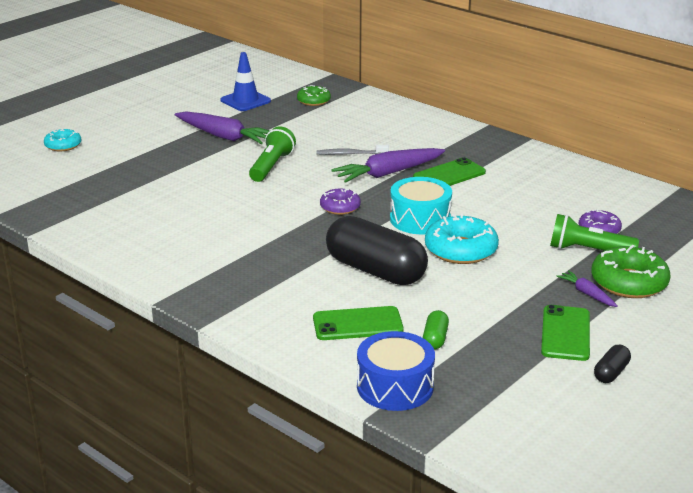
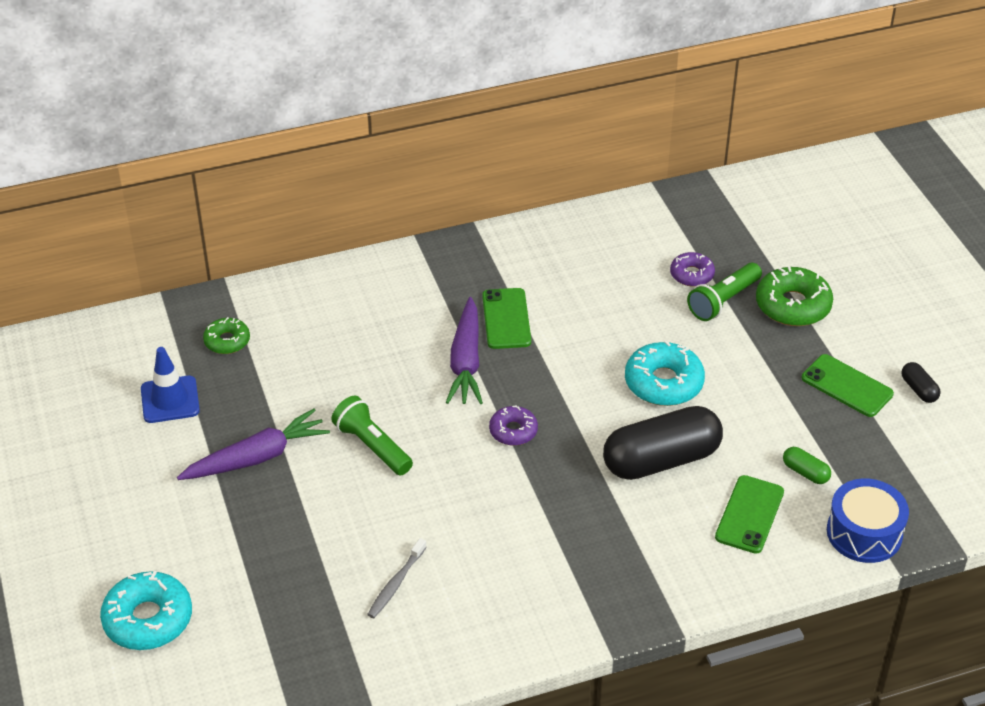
camera: 60 degrees left, 15 degrees up
turquoise donut [44,129,81,151] -> turquoise donut [100,571,192,650], size x1.68
grey toothbrush [316,145,389,155] -> grey toothbrush moved to [367,538,426,618]
turquoise drum [390,177,452,234] -> none
purple carrot [556,270,618,307] -> none

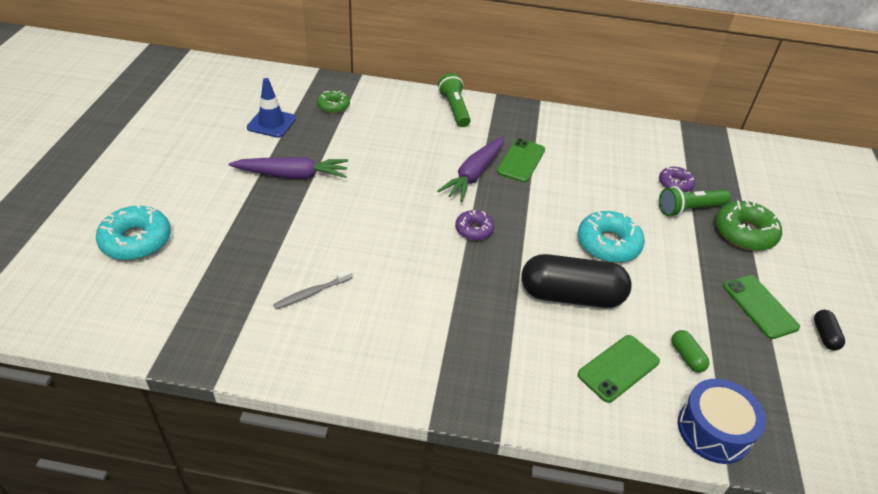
camera: 25 degrees right, 0 degrees up
green flashlight [331,396,413,475] -> green flashlight moved to [438,73,471,127]

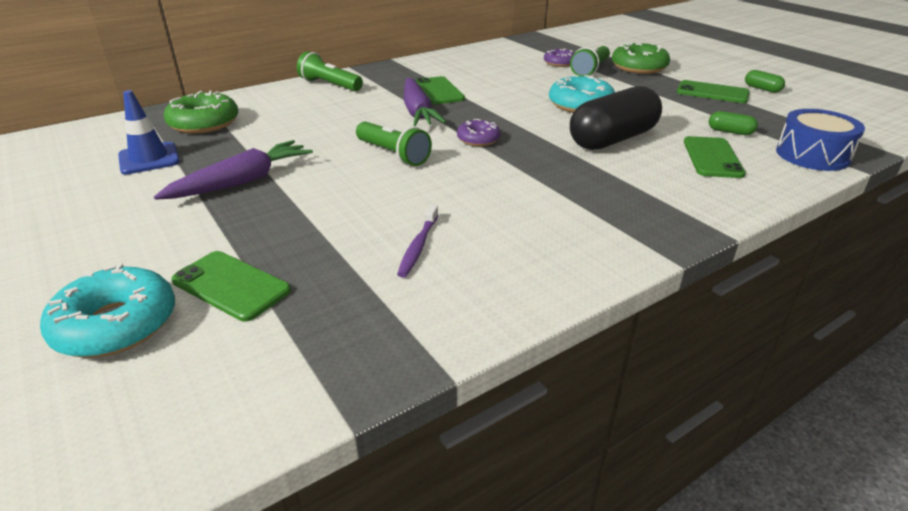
camera: 40 degrees left, 10 degrees down
grey toothbrush [273,269,352,310] -> purple toothbrush [397,205,438,278]
green donut [317,90,350,114] -> green donut [164,90,238,134], size x1.68
black capsule [814,310,845,350] -> green capsule [745,70,785,93]
none -> green phone [172,251,291,322]
none -> green flashlight [356,122,432,166]

